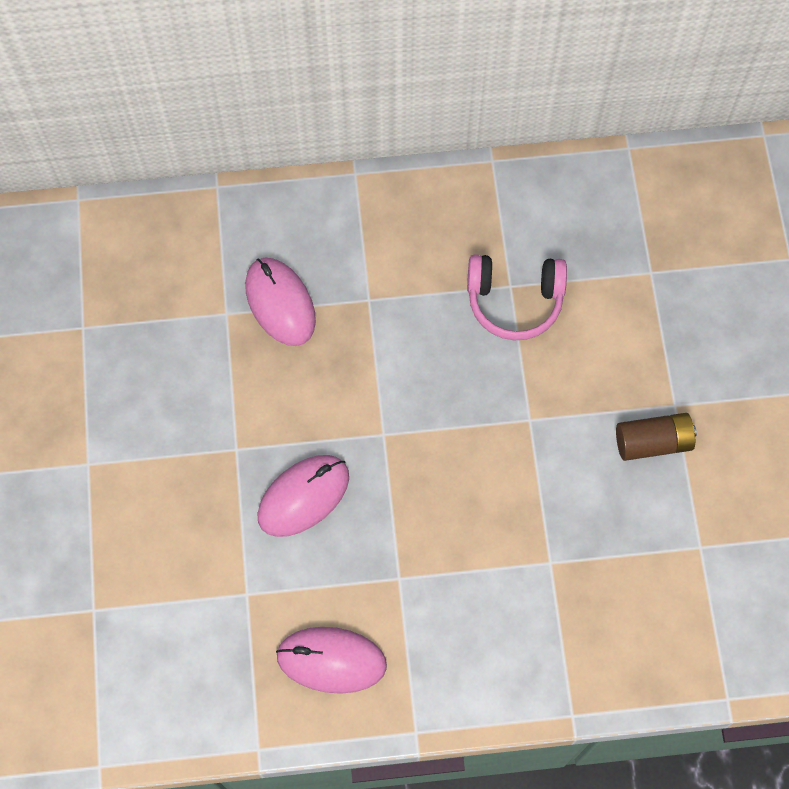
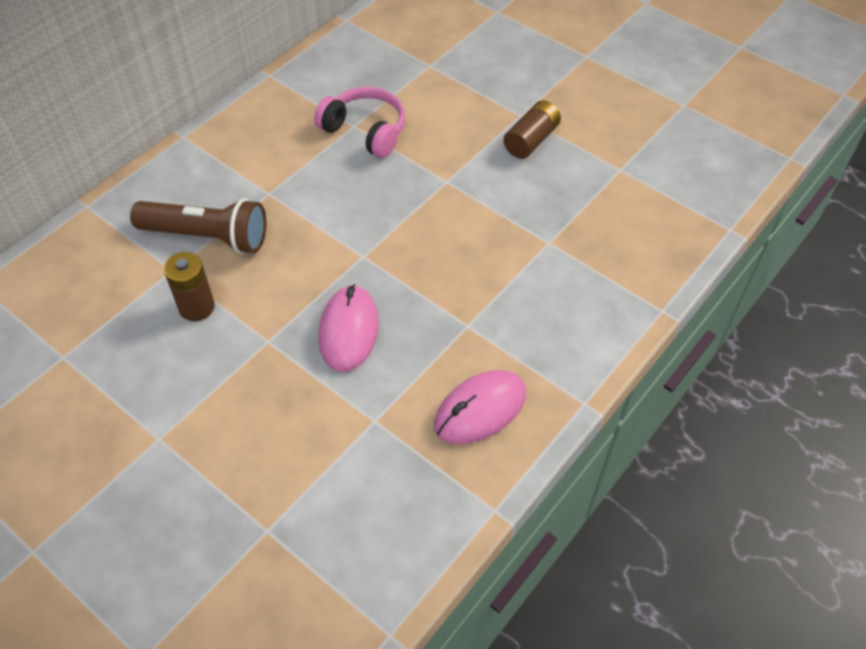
camera: 45 degrees left, 15 degrees down
pink mouse [245,258,316,346] -> brown flashlight [130,198,267,254]
pink headphones [467,254,567,341] -> pink headphones turned 105 degrees counterclockwise [314,87,405,158]
none -> brown battery [164,252,215,321]

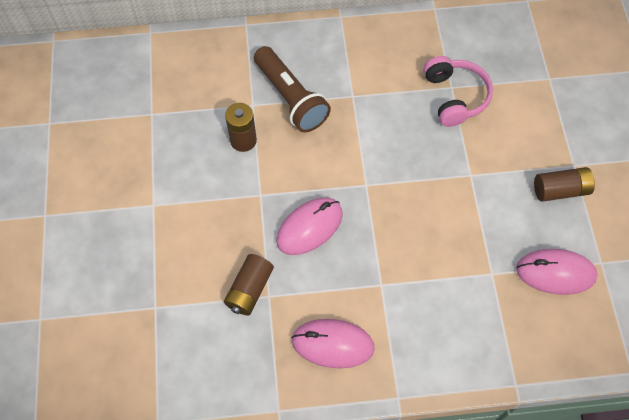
camera: 45 degrees right, 10 degrees up
none -> brown battery [224,254,274,316]
none -> pink mouse [516,249,598,295]

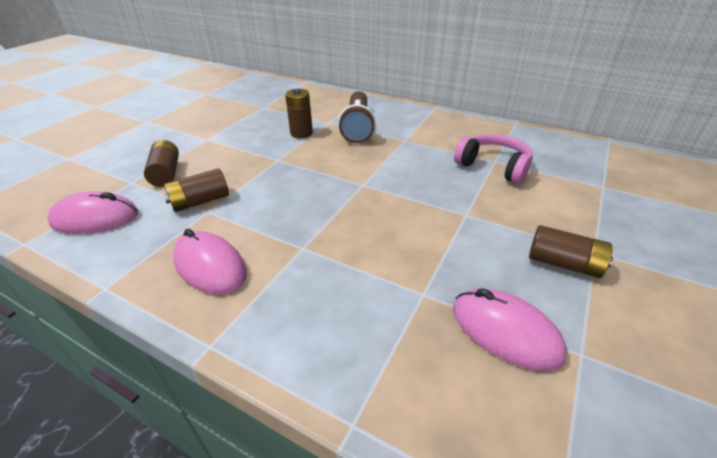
camera: 35 degrees right, 25 degrees down
pink mouse [276,198,343,255] -> pink mouse moved to [47,191,138,234]
pink headphones [424,56,493,127] -> pink headphones turned 75 degrees counterclockwise [454,134,533,184]
none -> brown battery [144,140,179,187]

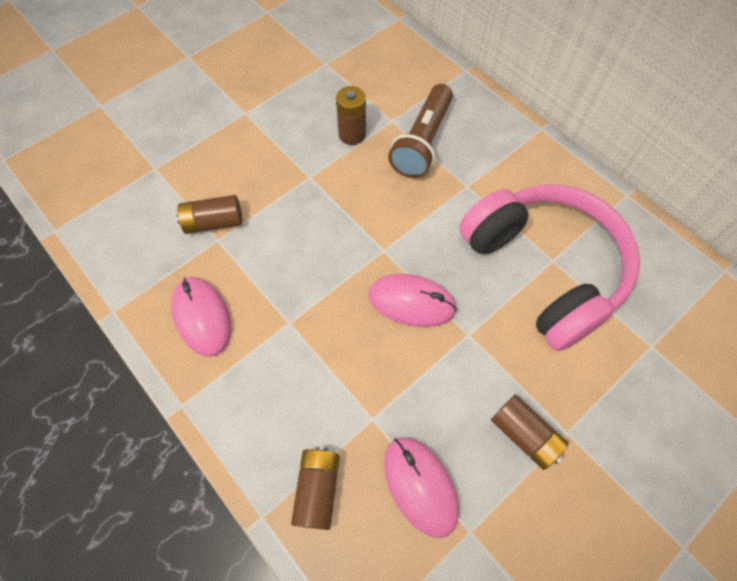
camera: 20 degrees right, 25 degrees up
pink mouse [47,191,138,234] -> pink mouse moved to [369,274,457,327]
brown battery [144,140,179,187] -> brown battery moved to [291,447,340,530]
pink headphones [454,134,533,184] -> pink headphones [459,184,640,351], size x1.87

